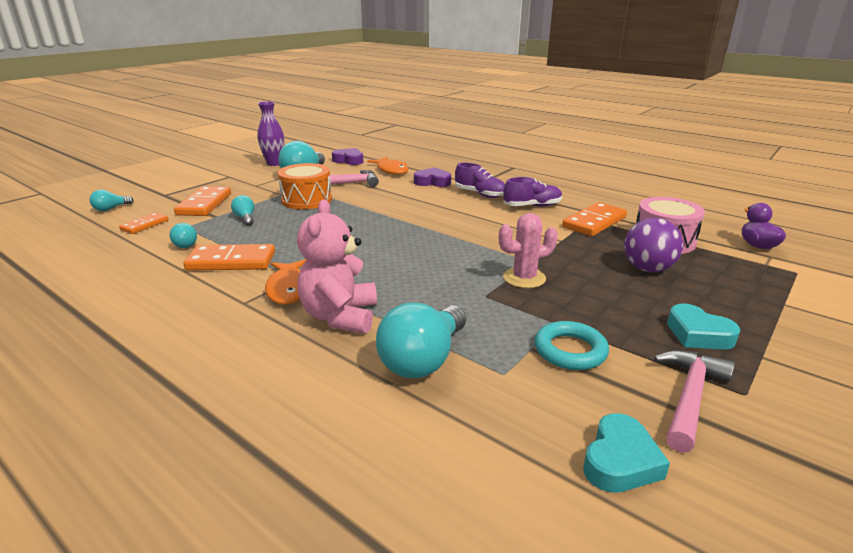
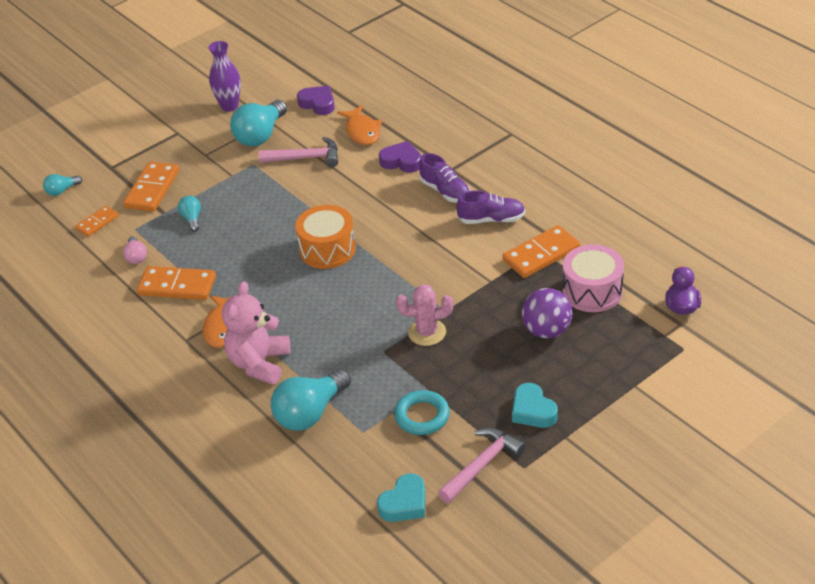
camera: 15 degrees right, 15 degrees up
turquoise light bulb [170,223,197,248] -> pink light bulb [123,236,147,264]
orange drum [278,163,332,209] -> orange drum moved to [295,205,356,269]

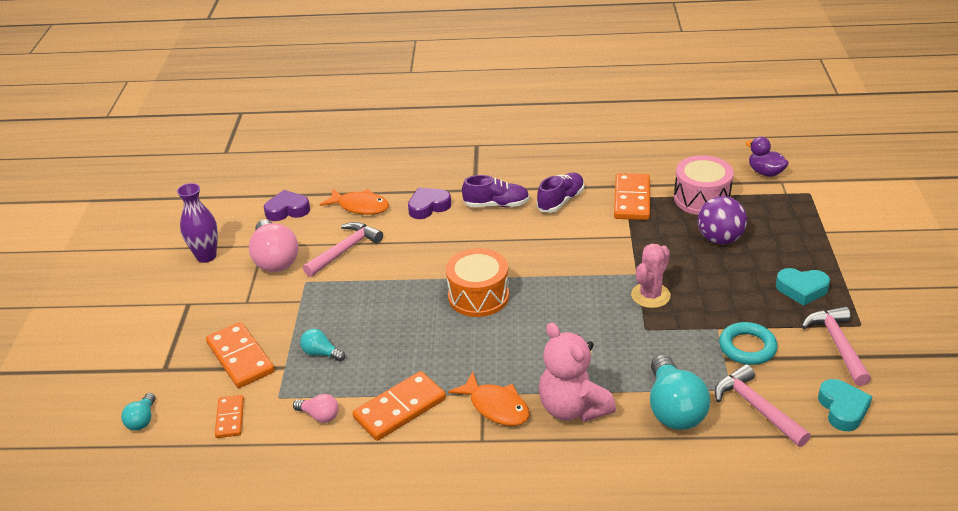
camera: 50 degrees left, 5 degrees down
turquoise light bulb [230,100,287,146] -> pink light bulb [249,219,299,272]
none -> pink hammer [715,364,811,447]

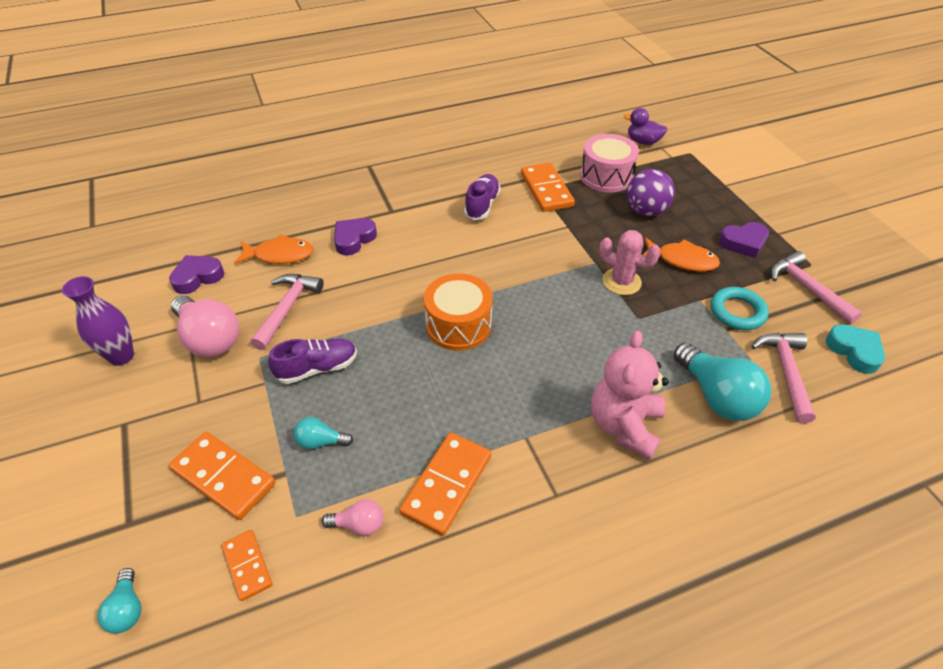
camera: 25 degrees left, 10 degrees up
orange fish [448,372,529,426] -> orange fish moved to [643,237,720,272]
purple shoe [462,175,530,207] -> purple shoe moved to [268,338,357,384]
pink teddy bear [539,323,616,422] -> pink teddy bear turned 75 degrees clockwise [591,330,669,460]
pink cactus [631,244,671,308] -> pink cactus turned 75 degrees counterclockwise [599,230,661,295]
pink hammer [715,364,811,447] -> pink hammer turned 60 degrees clockwise [751,333,816,423]
turquoise heart [776,268,830,306] -> purple heart [719,222,769,258]

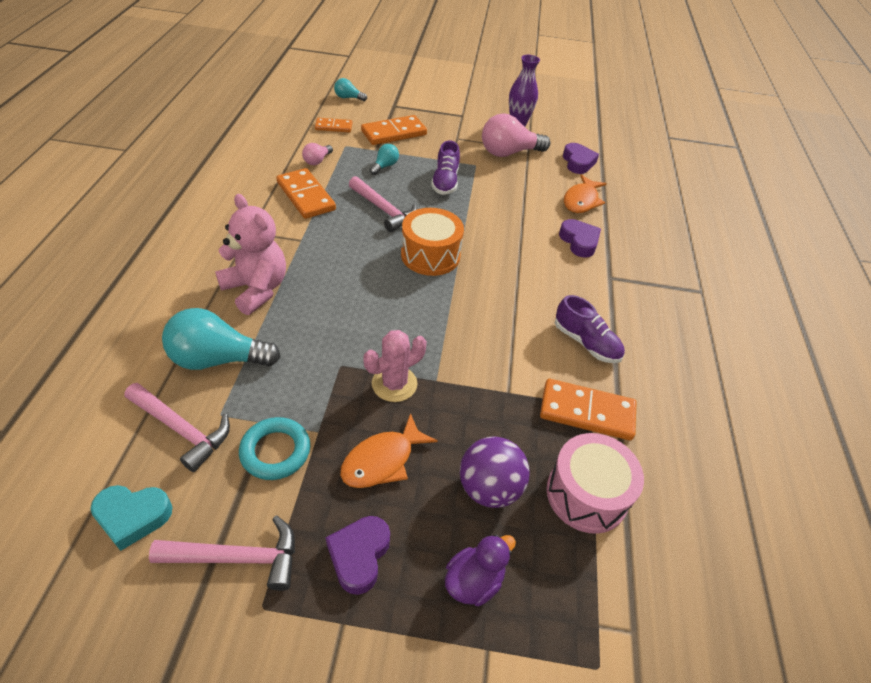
camera: 115 degrees right, 0 degrees up
pink hammer [251,274,324,350] -> pink hammer moved to [349,176,417,232]
purple duck [624,108,667,145] -> purple duck moved to [445,535,516,606]

